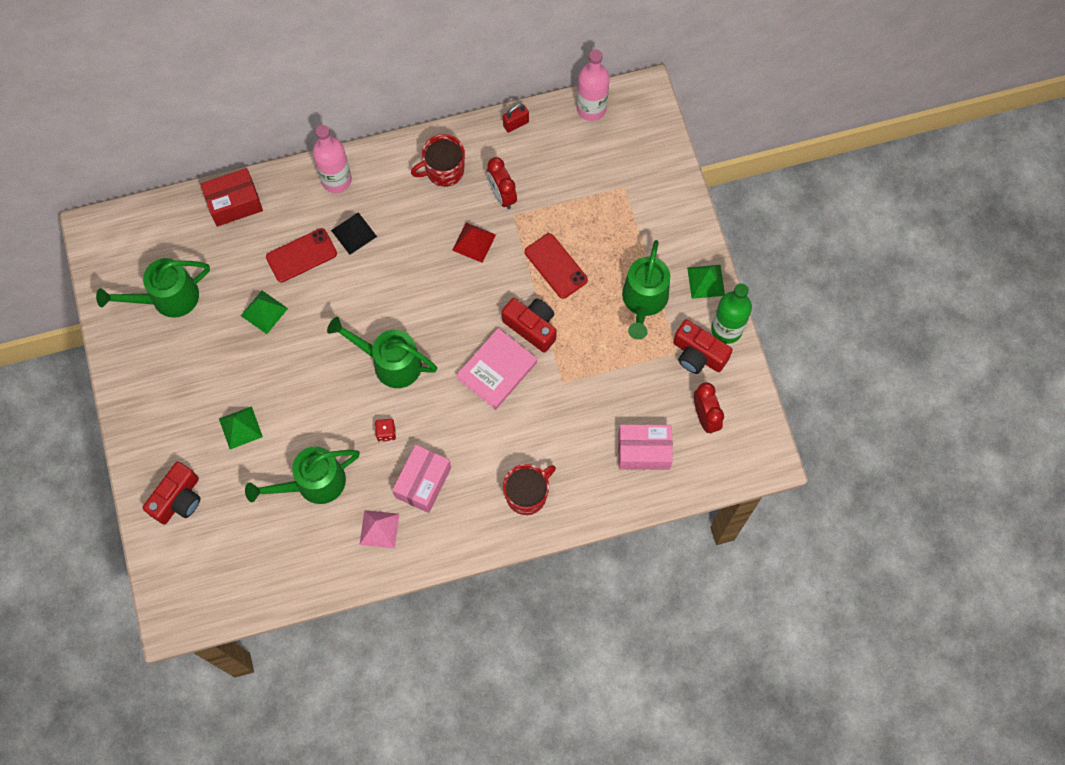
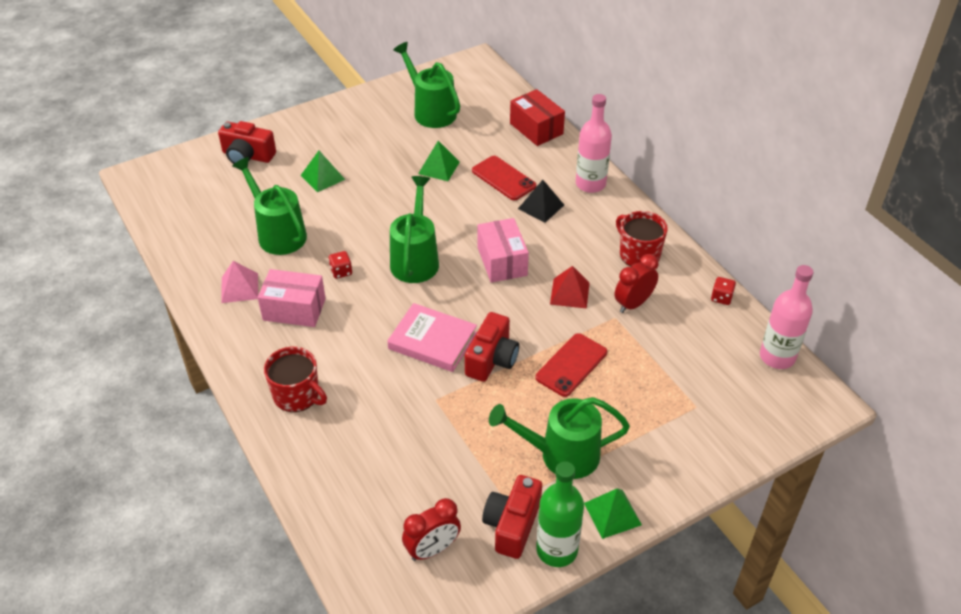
camera: 75 degrees right, 25 degrees down
red padlock [503,104,529,133] -> red dice [711,277,736,305]
pink box [618,425,673,470] -> pink box moved to [478,218,529,283]

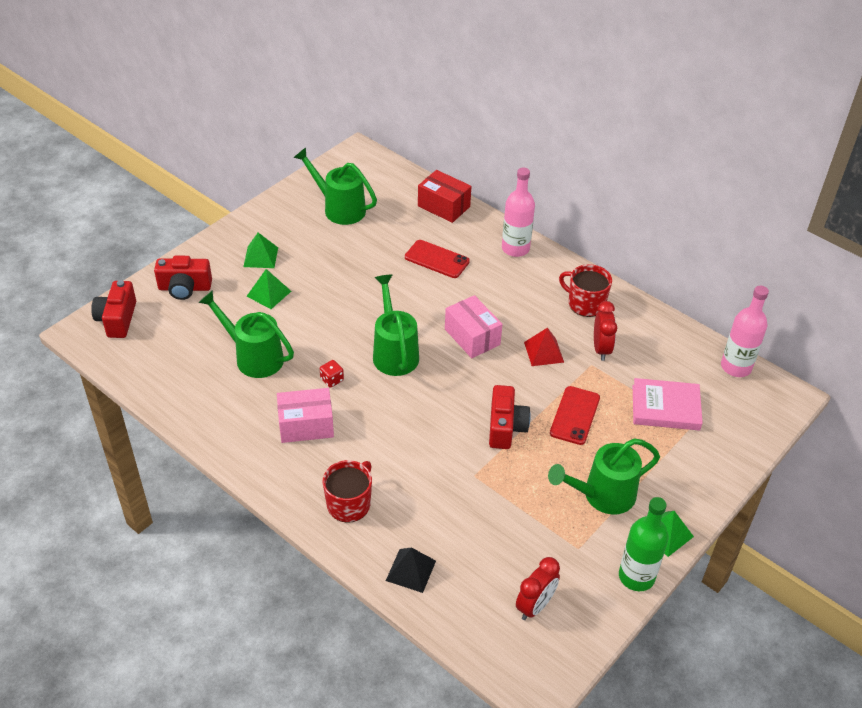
camera: 20 degrees left, 0 degrees up
pink pyramid [221,261,258,303] -> none
red mug [264,347,327,412] -> red mug turned 75 degrees counterclockwise [323,460,372,523]
pink book [387,303,477,372] -> pink book moved to [633,378,703,431]
green pyramid [418,141,460,181] -> green pyramid moved to [243,233,278,268]
red camera [482,475,542,559] -> red camera moved to [91,280,136,338]
black pyramid [518,180,564,223] -> black pyramid moved to [386,547,436,593]
red clock [615,254,658,313] -> red clock turned 150 degrees clockwise [594,301,617,361]
red dice [711,277,736,305] -> none

